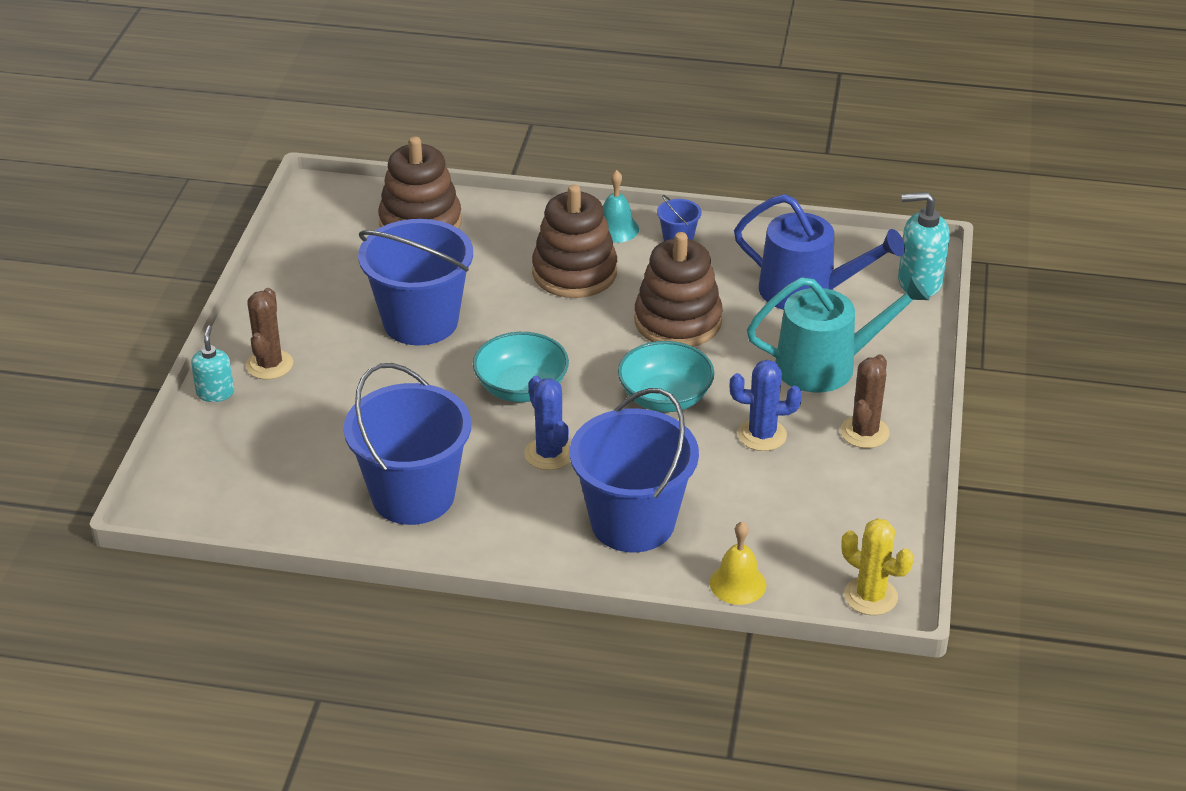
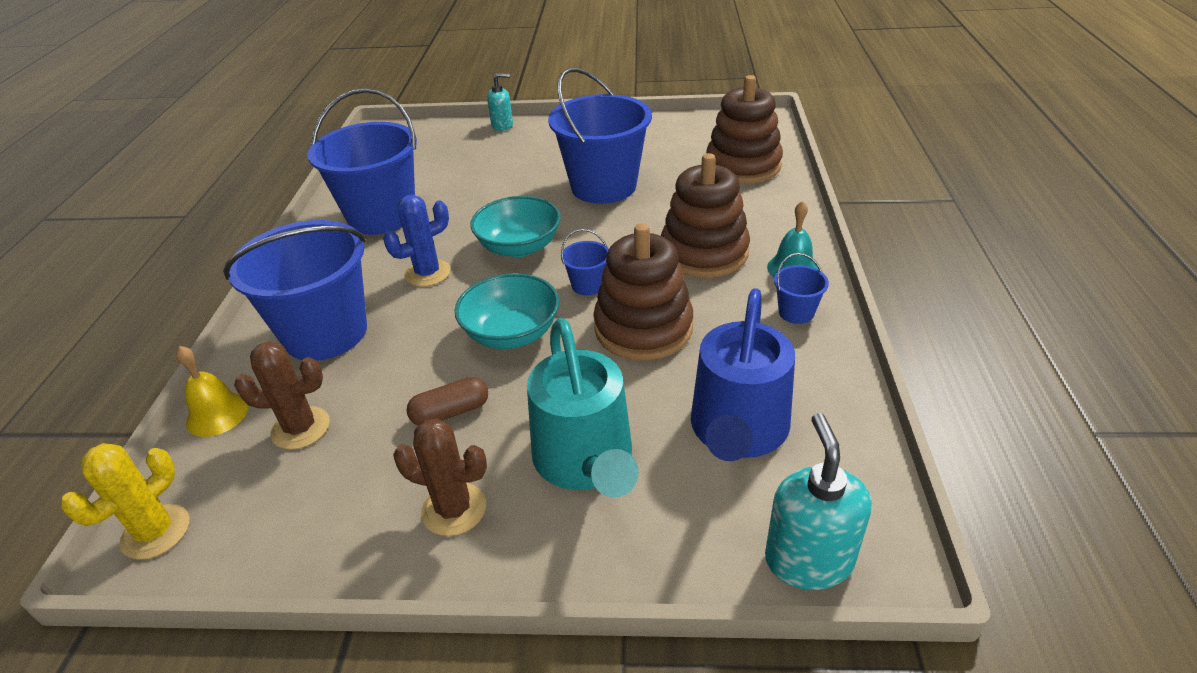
camera: 85 degrees right, 0 degrees up
brown cactus [246,288,293,380] -> brown cactus moved to [234,341,330,450]
blue cactus [730,360,802,451] -> brown capsule [407,377,488,426]
none -> blue bucket [561,229,609,295]

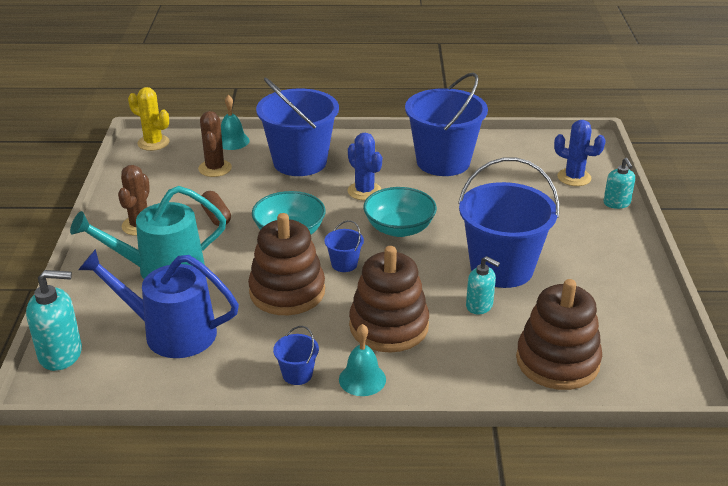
camera: 85 degrees right, 5 degrees down
yellow bell [176,346,249,437] -> turquoise bell [221,95,250,150]
none -> turquoise soap dispenser [466,256,500,315]
none -> blue cactus [554,120,606,186]

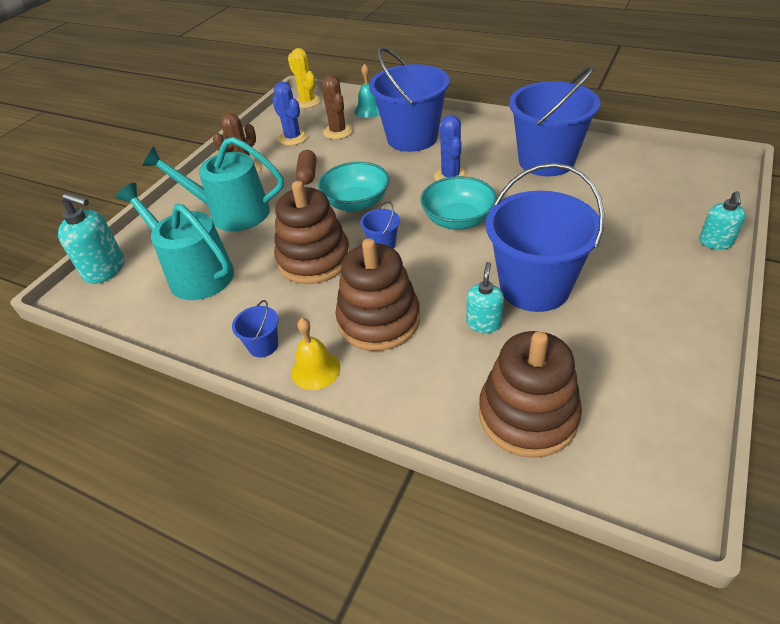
camera: 30 degrees right, 10 degrees up
blue watering can [78,249,239,358] -> turquoise watering can [116,183,234,300]
brown cactus [198,111,232,177] -> brown cactus turned 45 degrees counterclockwise [322,75,353,139]
turquoise bell [339,324,386,396] -> yellow bell [291,318,340,390]
turquoise soap dispenser [466,256,500,315] -> turquoise soap dispenser turned 135 degrees counterclockwise [466,262,504,333]
blue cactus [554,120,606,186] -> blue cactus moved to [272,82,308,146]

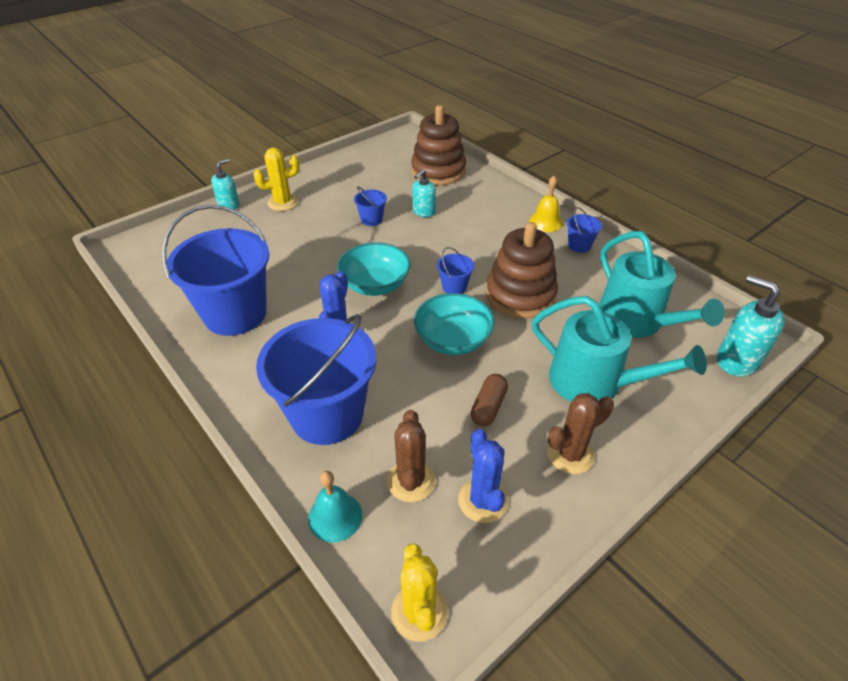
camera: 160 degrees left, 0 degrees up
brown stacking toy [335,238,420,351] -> none
blue bucket [486,163,605,312] -> blue bucket [354,186,387,226], size x0.42
none -> yellow cactus [253,148,300,211]

